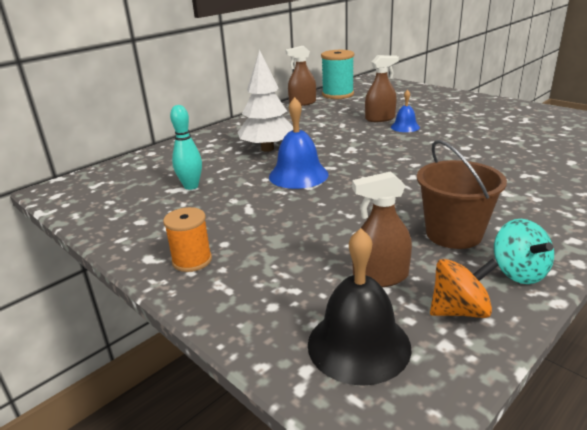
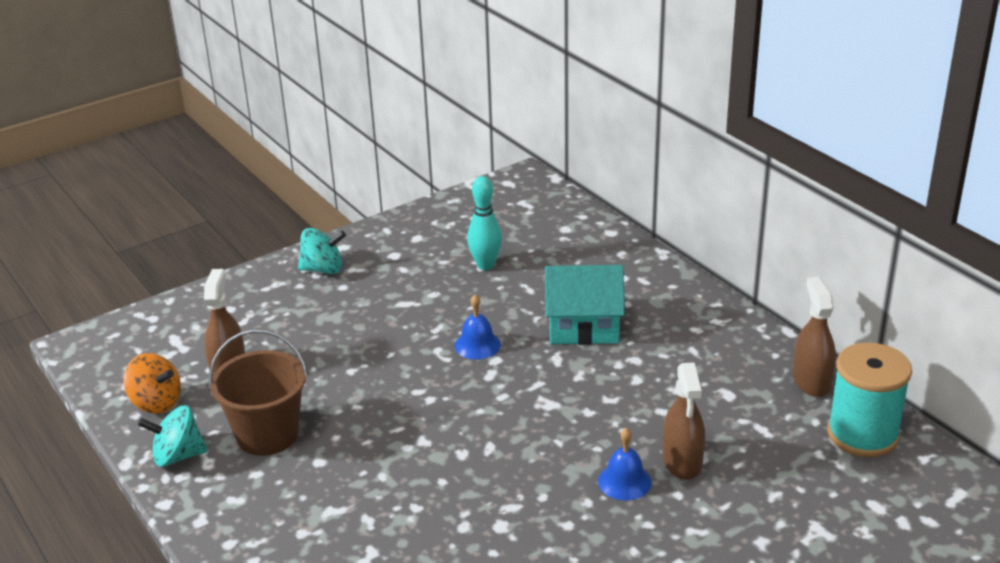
camera: 100 degrees right, 5 degrees up
orange spool [163,207,212,272] -> turquoise spinning top [298,228,346,274]
white tree [237,50,293,152] -> turquoise house [545,265,625,345]
blue bell [269,97,329,189] -> blue bell [454,295,501,359], size x0.58
black bell [308,228,411,386] -> none
orange spinning top [430,259,498,318] -> orange spinning top turned 60 degrees counterclockwise [123,353,181,414]

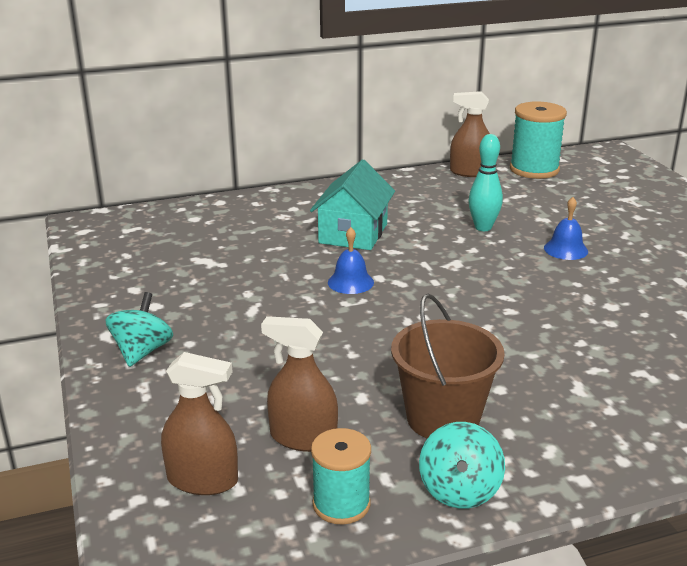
camera: 75 degrees left, 5 degrees down
orange spinning top [123,353,181,414] -> turquoise spool [311,428,371,525]
turquoise bowling pin [467,176,502,270] -> turquoise bowling pin moved to [468,134,503,231]
brown spray bottle [663,362,705,480] -> brown spray bottle moved to [161,352,238,495]

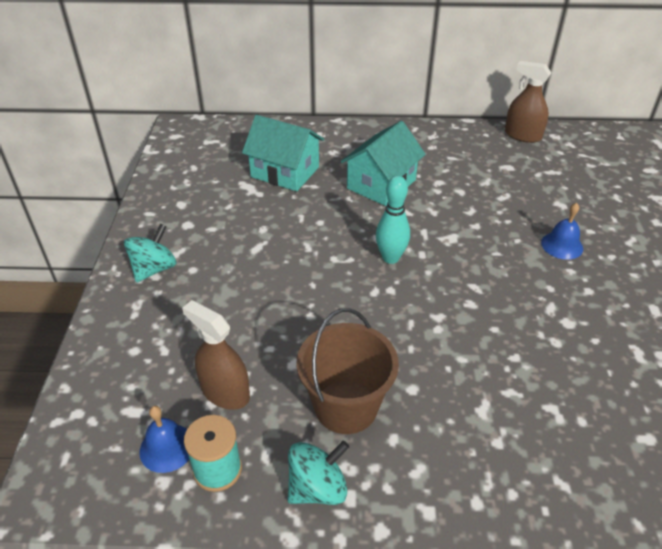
camera: 20 degrees right, 15 degrees up
brown spray bottle [161,352,238,495] -> none
blue bell [328,227,374,294] -> blue bell moved to [139,406,189,473]
turquoise spinning top [419,422,505,509] -> turquoise spinning top turned 150 degrees counterclockwise [288,440,349,505]
turquoise bowling pin [468,134,503,231] -> turquoise bowling pin moved to [376,175,410,264]
turquoise spool [510,101,567,179] -> none
none -> turquoise house [242,115,324,191]

